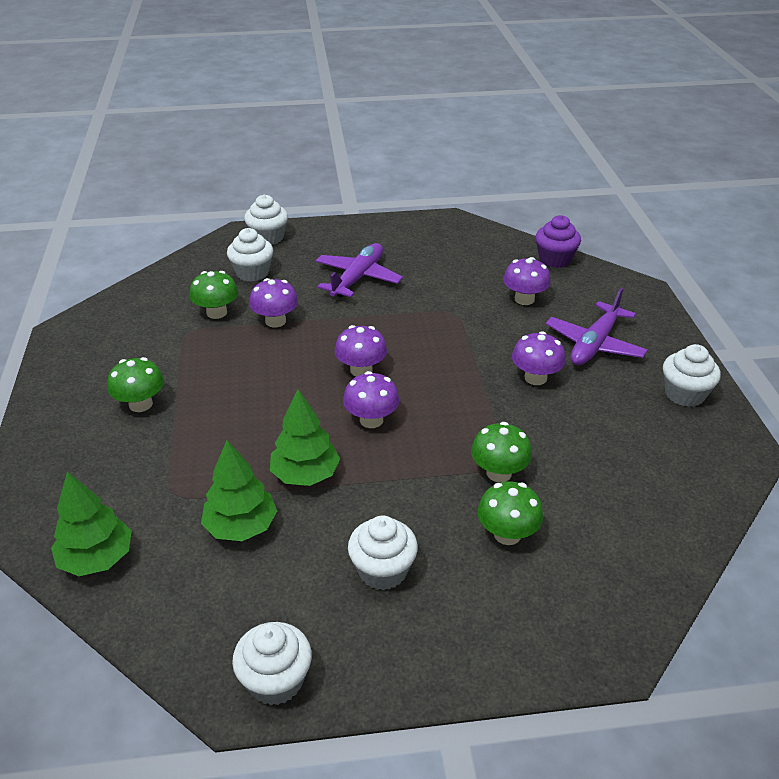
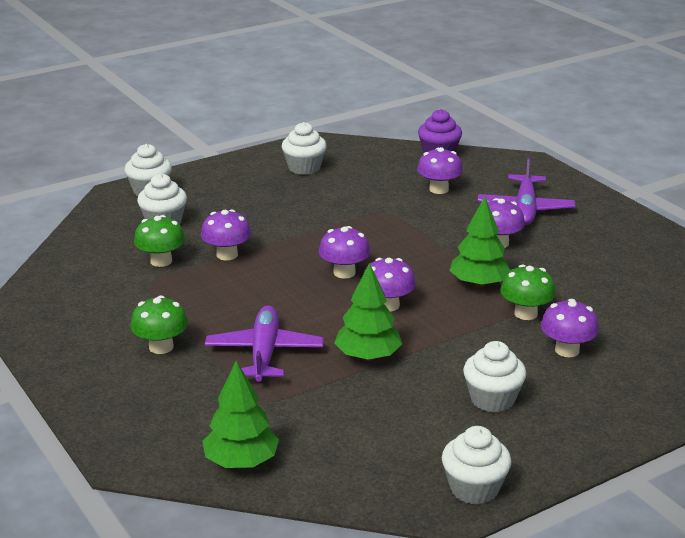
camera: 25 degrees left, 10 degrees down
green tree [201,440,277,541] -> green tree moved to [449,197,511,288]
purple plane [316,243,403,297] -> purple plane moved to [205,305,324,382]
green mushroom [477,482,543,545] -> purple mushroom [541,299,599,357]
white cupcake [663,344,721,407] -> white cupcake moved to [282,122,327,175]

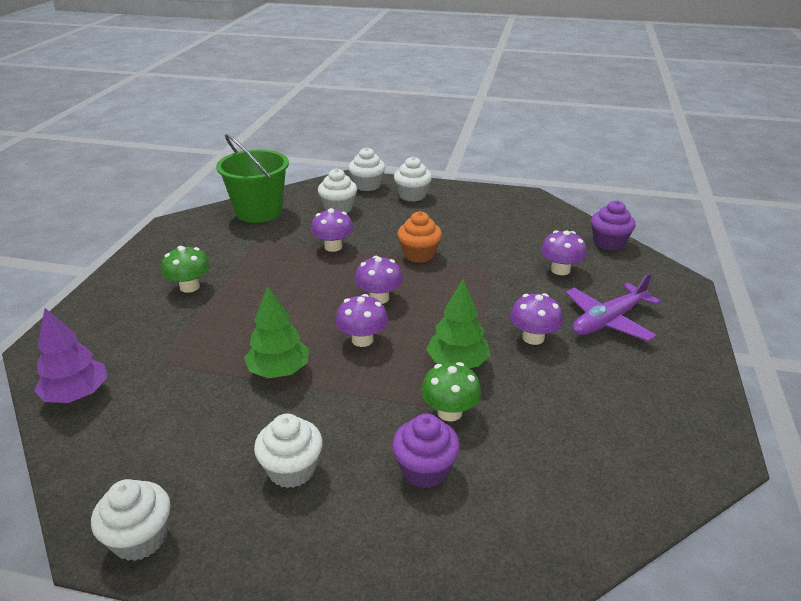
camera: 45 degrees right, 5 degrees up
green mushroom [134,215,185,267] -> none
green tree [202,361,279,468] -> purple tree [34,308,107,403]
purple plane [205,305,324,382] -> none
white cupcake [282,122,327,175] -> white cupcake moved to [394,157,432,202]
purple mushroom [541,299,599,357] -> purple cupcake [392,414,460,488]
none -> green bucket [216,134,289,223]
none -> orange cupcake [398,211,442,263]

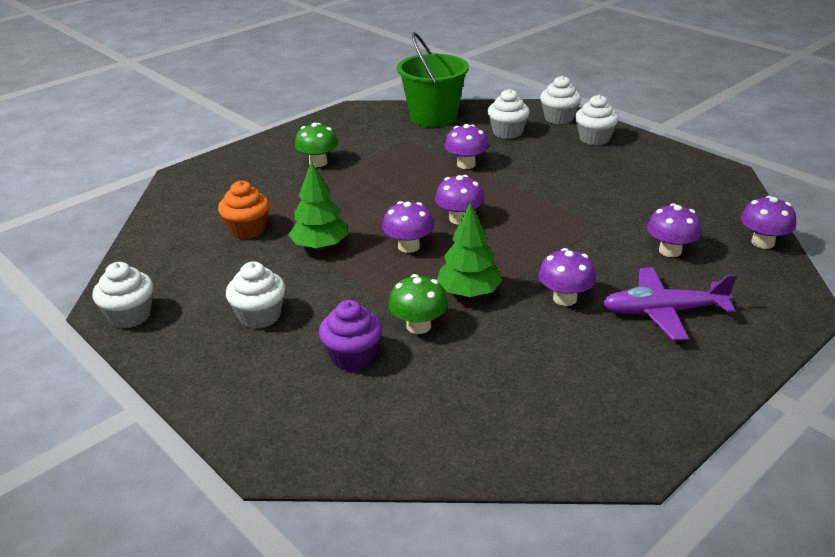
camera: 35 degrees right, 0 degrees up
purple tree [34,308,107,403] -> none
orange cupcake [398,211,442,263] -> orange cupcake moved to [218,181,270,239]
purple cupcake [591,200,636,251] -> purple mushroom [741,196,796,249]

